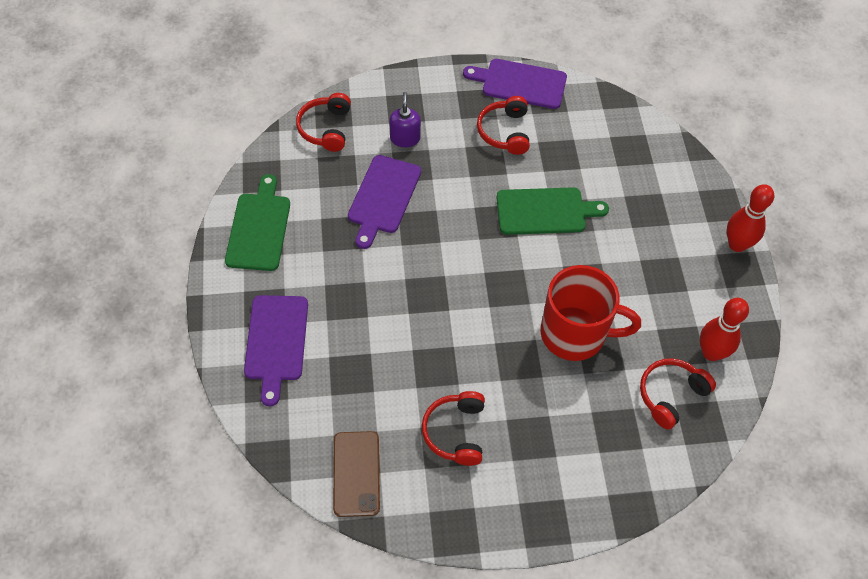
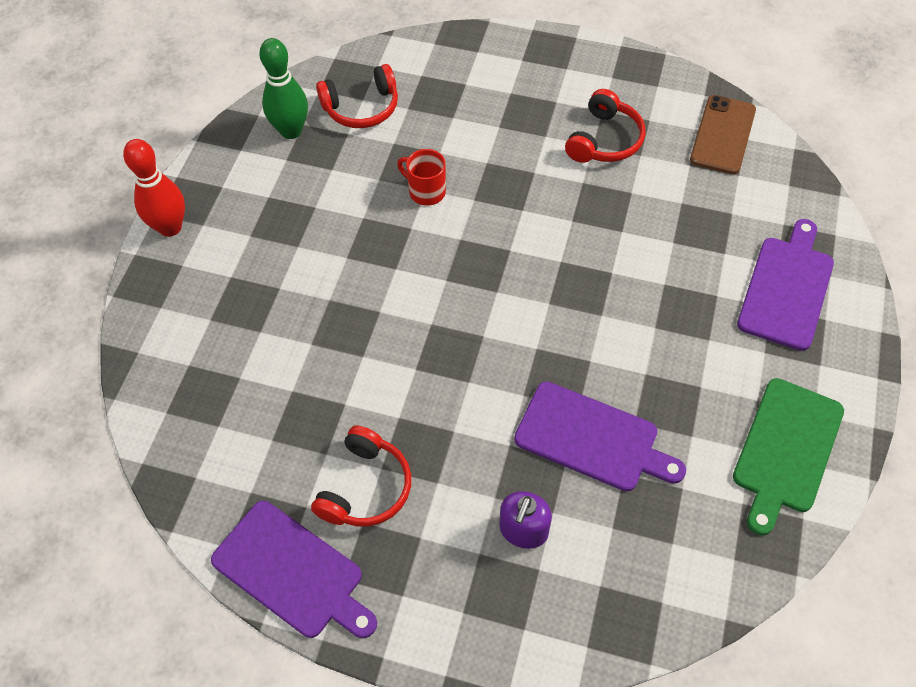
camera: 155 degrees left, 0 degrees up
red headphones [296,93,351,152] -> none
purple cutting board [348,155,421,249] -> purple cutting board turned 75 degrees clockwise [514,382,686,491]
green cutting board [497,187,609,235] -> none
red mug [541,265,641,361] -> red mug [397,149,446,206], size x0.47
red bowling pin [700,298,749,361] -> green bowling pin [259,38,308,139]

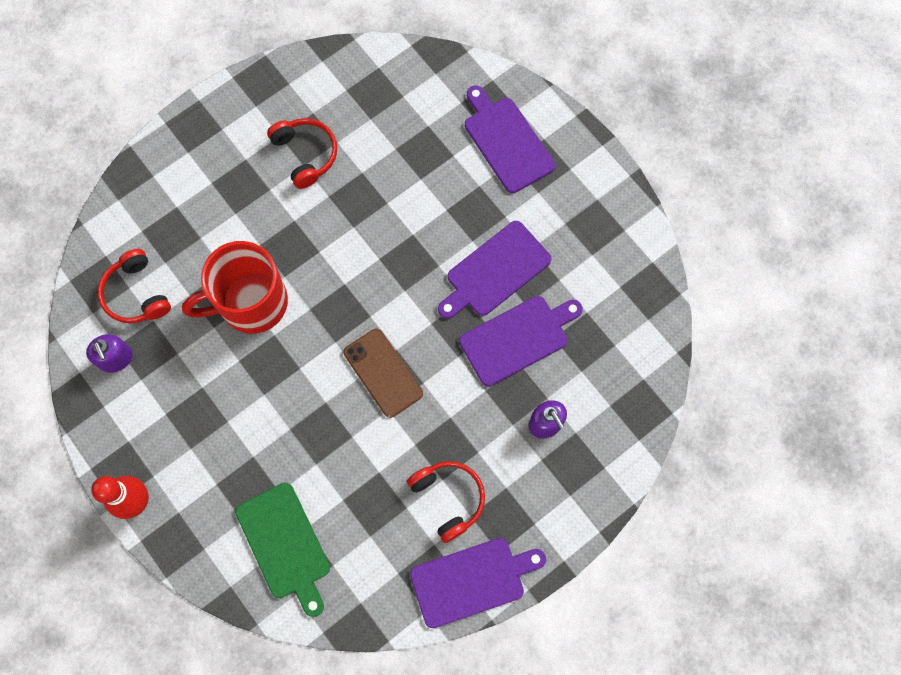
camera: 55 degrees left, 15 degrees up
green bowling pin [259,38,308,139] -> purple soap dispenser [86,334,133,373]
red headphones [316,64,398,128] -> red headphones turned 135 degrees clockwise [98,249,171,324]
red mug [397,149,446,206] -> red mug [182,241,288,334], size x2.14
brown phone [690,95,756,174] -> brown phone moved to [344,329,423,418]
green cutting board [733,378,844,535] -> green cutting board moved to [235,483,330,617]
none -> purple cutting board [438,221,551,319]

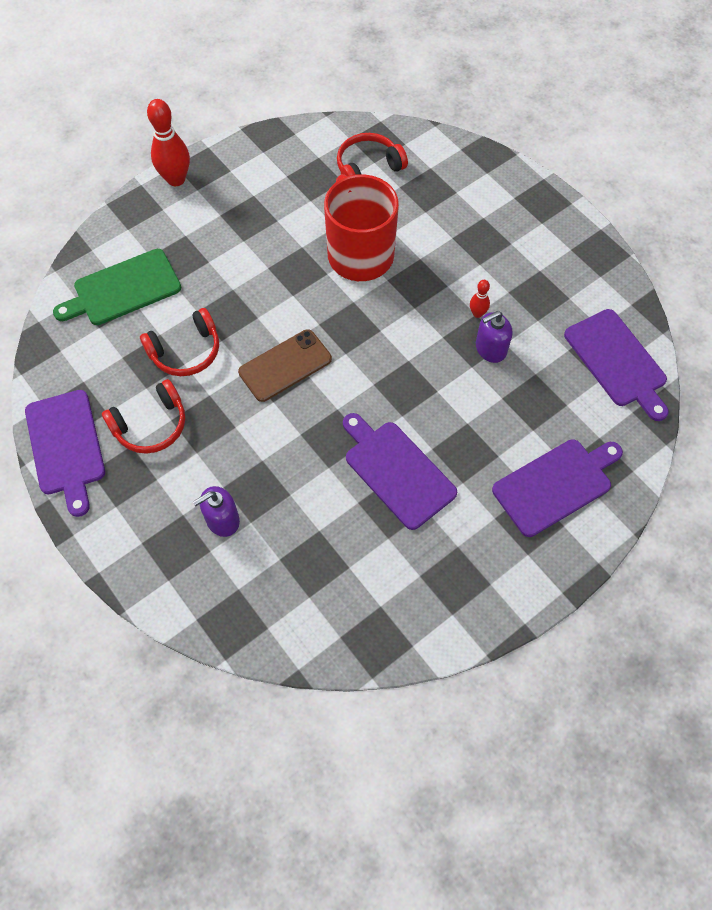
camera: 90 degrees right, 10 degrees down
purple soap dispenser [86,334,133,373] -> purple soap dispenser moved to [476,311,512,363]
red headphones [267,118,337,189] -> red headphones moved to [140,308,219,376]
purple cutting board [459,296,583,386] -> purple cutting board moved to [564,309,669,421]
none -> red bowling pin [470,280,490,318]

